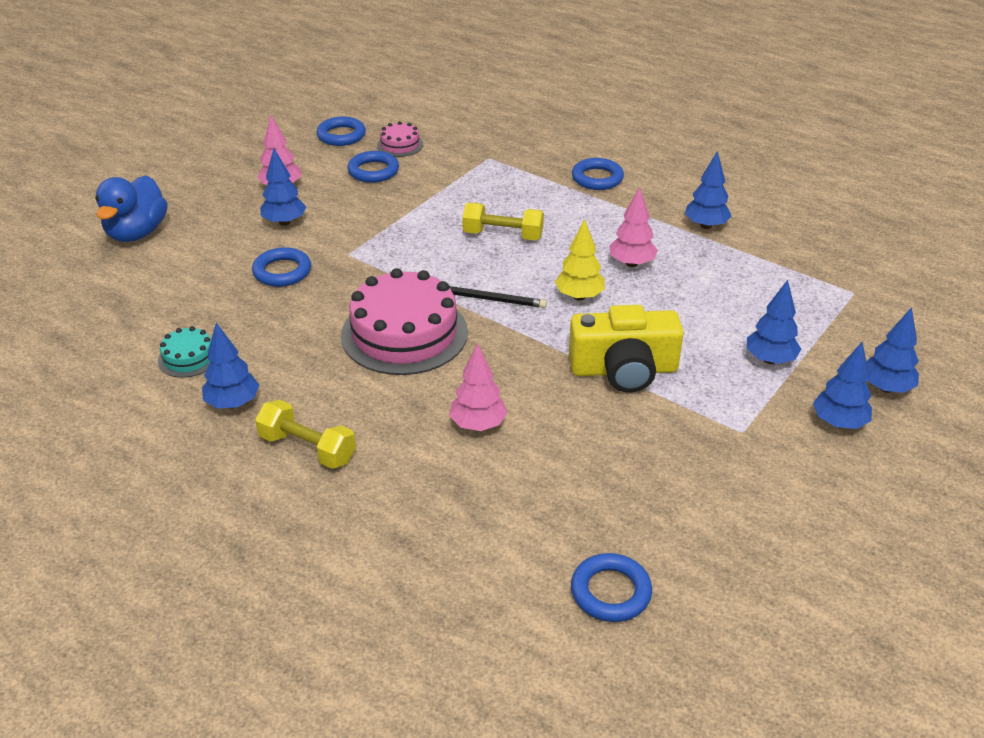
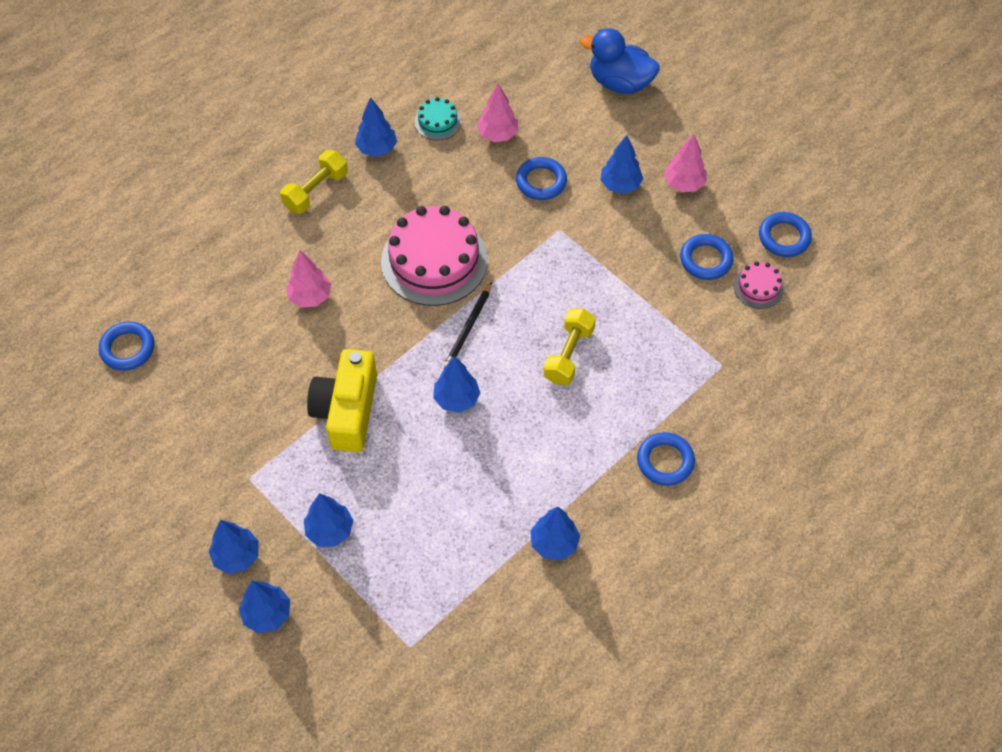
camera: 100 degrees right, 20 degrees up
yellow tree [555,219,605,300] -> blue tree [433,356,480,413]
pink tree [609,187,658,267] -> pink tree moved to [477,83,518,142]

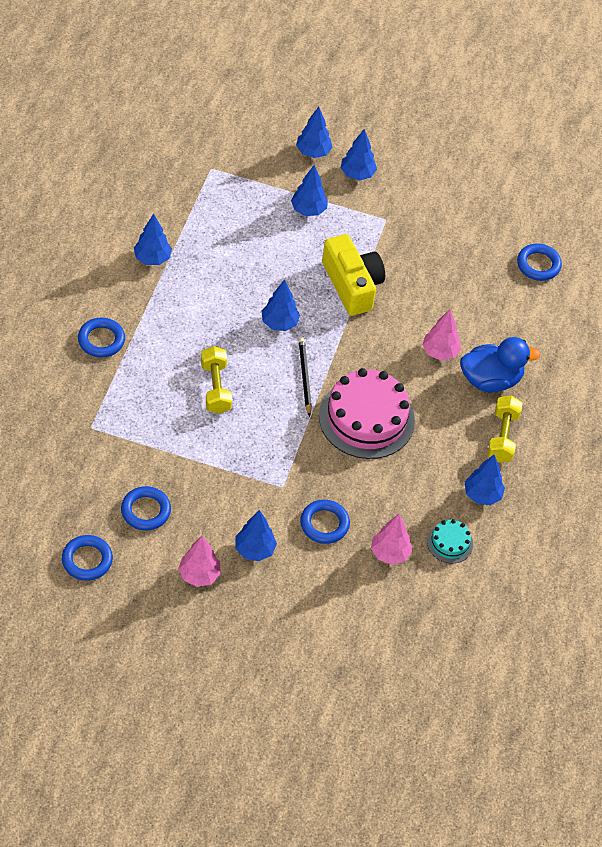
camera: 145 degrees right, 5 degrees down
blue duck [580,28,660,94] -> blue duck moved to [460,337,541,392]
pink cake [734,261,784,309] -> none

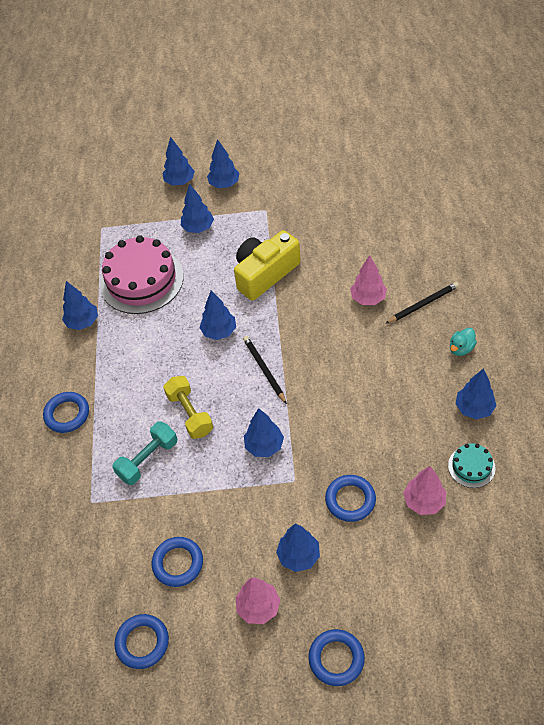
camera: 10 degrees left, 0 degrees up
pink cake [319,368,415,459] -> pink cake moved to [100,235,184,314]
yellow camera [322,234,385,316] -> yellow camera turned 90 degrees counterclockwise [234,230,301,301]
blue duck [460,337,541,392] -> black pencil [385,282,459,324]
yellow dumbbell [488,396,523,463] -> turquoise duck [450,328,477,356]
blue ring [517,244,562,281] -> blue ring moved to [309,629,365,686]
none -> turquoise dumbbell [112,421,177,485]
none -> blue tree [244,408,284,457]

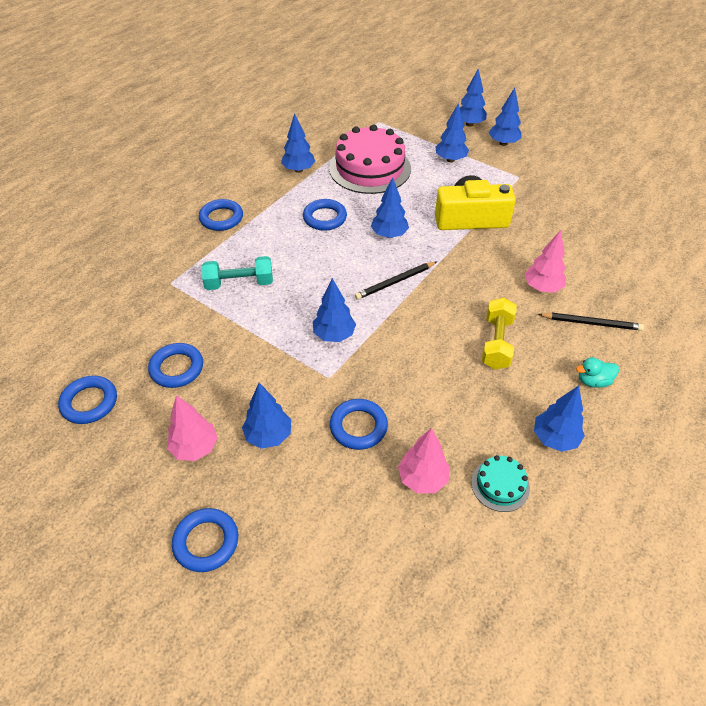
camera: 35 degrees right, 5 degrees down
yellow dumbbell [163,376,213,439] -> yellow dumbbell moved to [482,298,517,369]
black pencil [243,336,287,404] -> black pencil turned 135 degrees counterclockwise [355,262,436,300]
none -> blue ring [303,199,347,231]

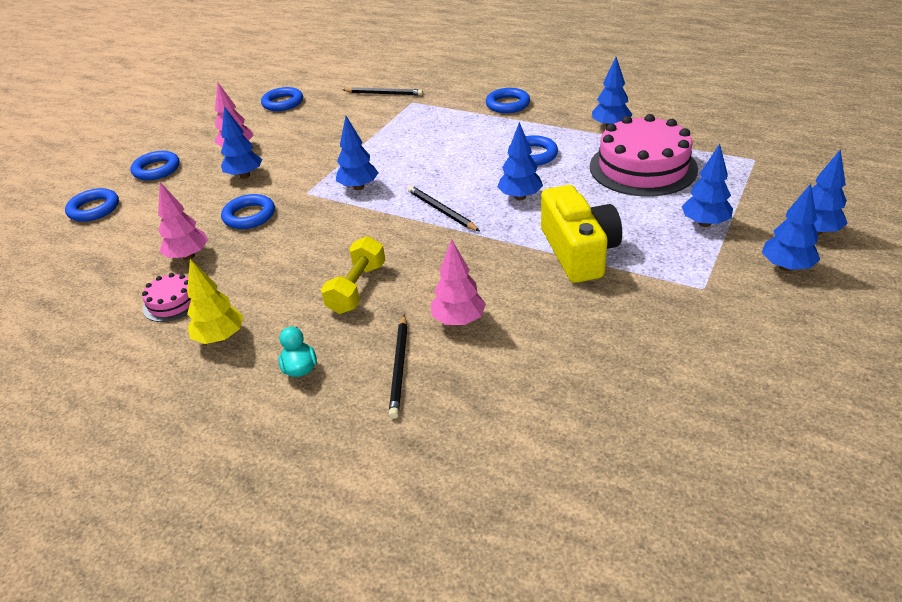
camera: 85 degrees right, 10 degrees down
blue ring [148,343,203,388] -> blue ring moved to [65,188,119,222]
turquoise dumbbell [201,256,273,290] -> none
turquoise cake [471,455,530,512] -> pink cake [142,273,191,322]
yellow dumbbell [482,298,517,369] -> yellow dumbbell turned 75 degrees counterclockwise [321,236,385,314]
blue tree [534,385,585,452] -> yellow tree [187,259,243,344]
none -> black pencil [343,87,423,95]

